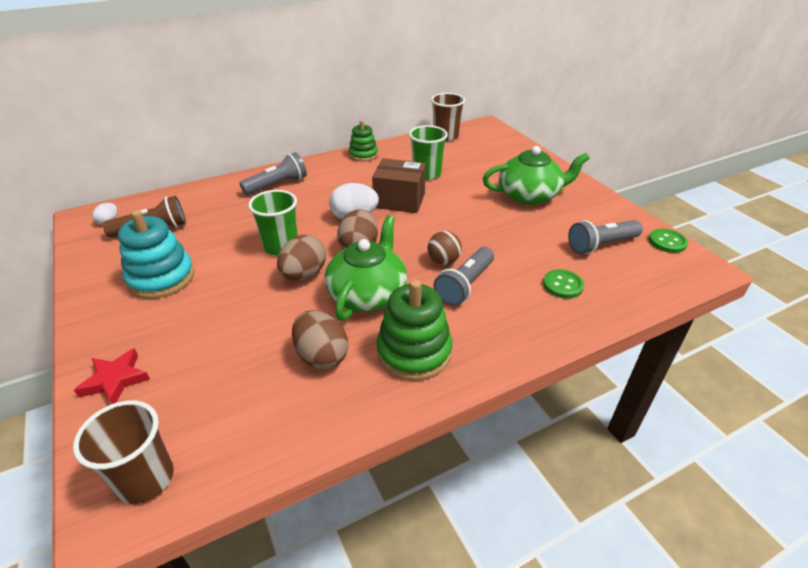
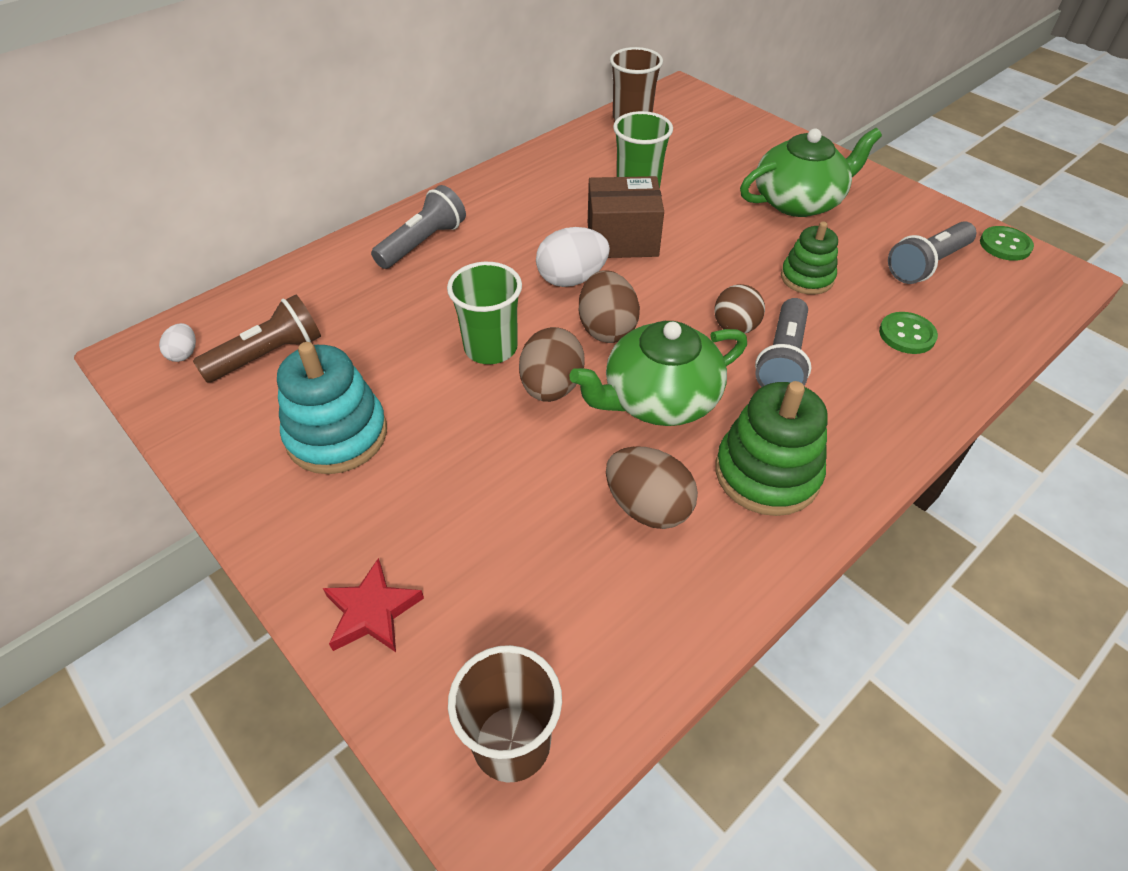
camera: 15 degrees left, 10 degrees up
green teapot [324,215,407,321] -> green teapot turned 120 degrees counterclockwise [570,321,747,426]
green stacking toy [349,120,378,161] -> green stacking toy moved to [781,222,838,295]

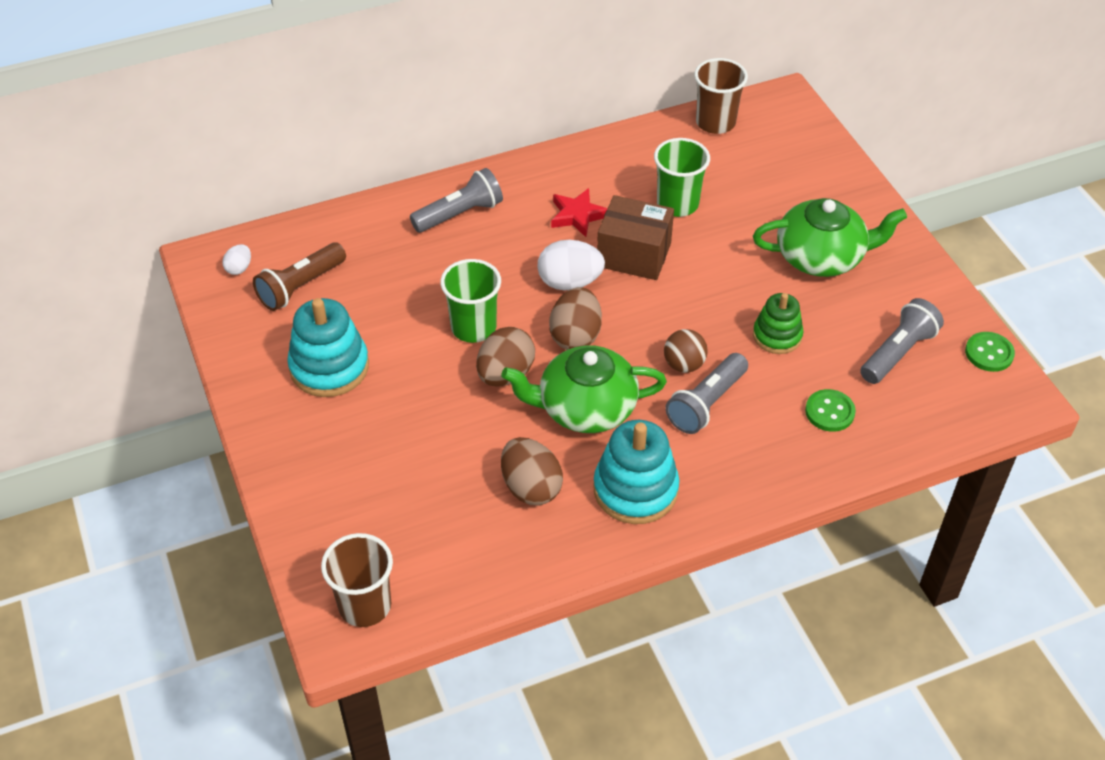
camera: 20 degrees right, 0 degrees up
brown flashlight [193,295,321,383] -> brown flashlight turned 150 degrees clockwise [253,242,346,311]
red star [323,558,424,652] -> red star moved to [551,188,608,237]
green stacking toy [715,381,828,516] -> turquoise stacking toy [593,420,679,524]
grey flashlight [888,221,976,284] -> grey flashlight turned 150 degrees clockwise [860,298,944,384]

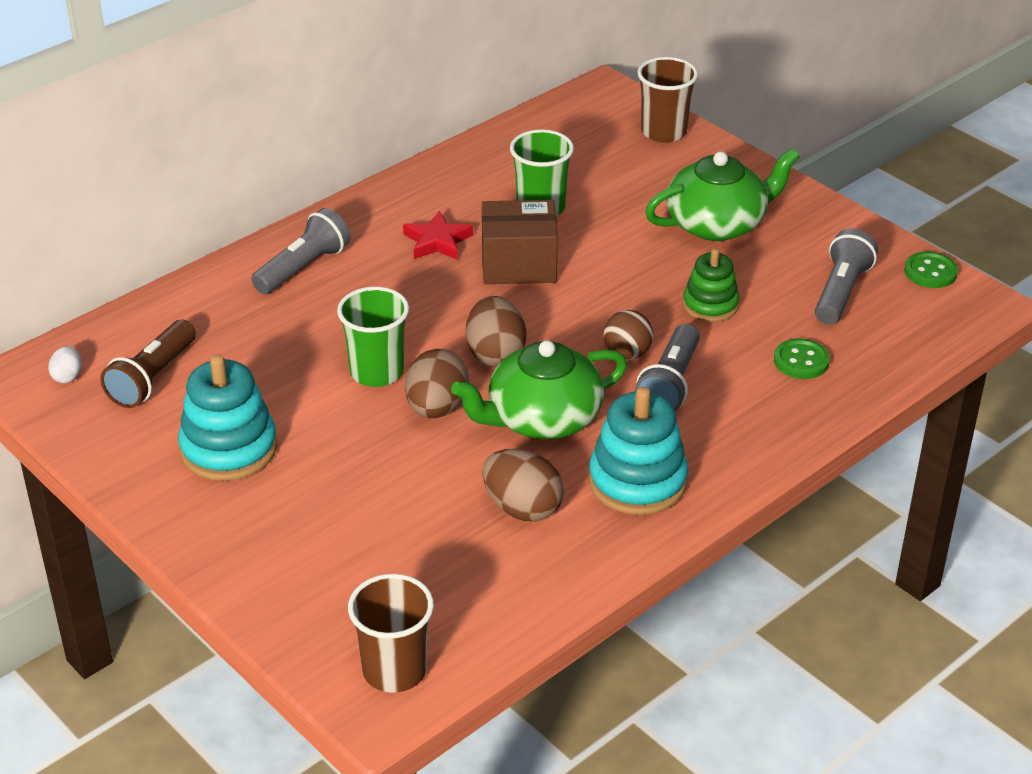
camera: 20 degrees left, 10 degrees down
white egg [537,240,605,290] -> none
brown cup [694,58,748,134] -> brown cup moved to [637,57,698,143]

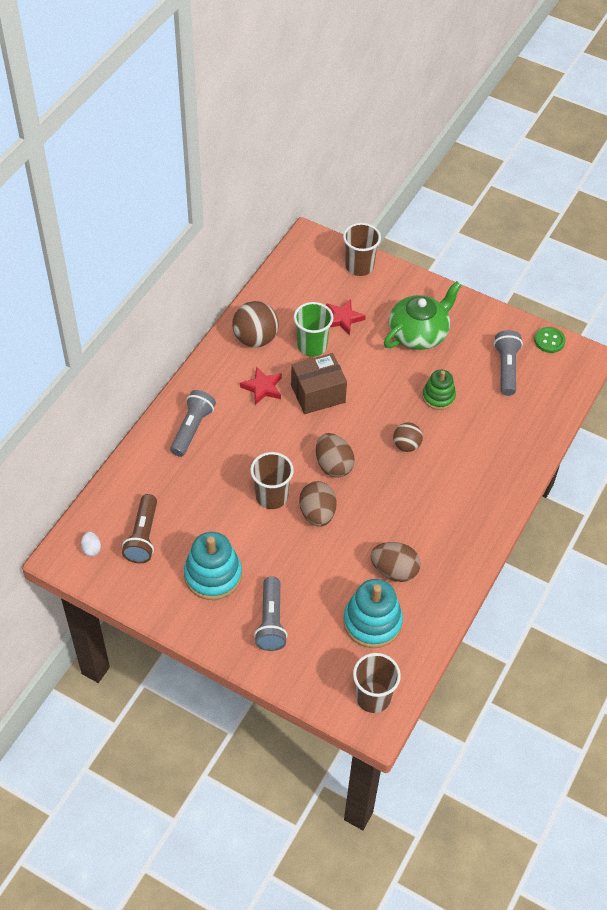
camera: 20 degrees left, 15 degrees up
green cup [337,286,409,387] -> brown cup [250,452,294,509]
green teapot [451,340,627,439] -> none
turquoise stacking toy [589,387,688,515] -> turquoise stacking toy moved to [343,579,403,648]
grey flashlight [635,324,700,411] -> grey flashlight moved to [254,577,288,651]
green button [774,338,830,379] -> none
none -> brown ball [232,301,279,347]
none -> red star [326,299,366,335]

